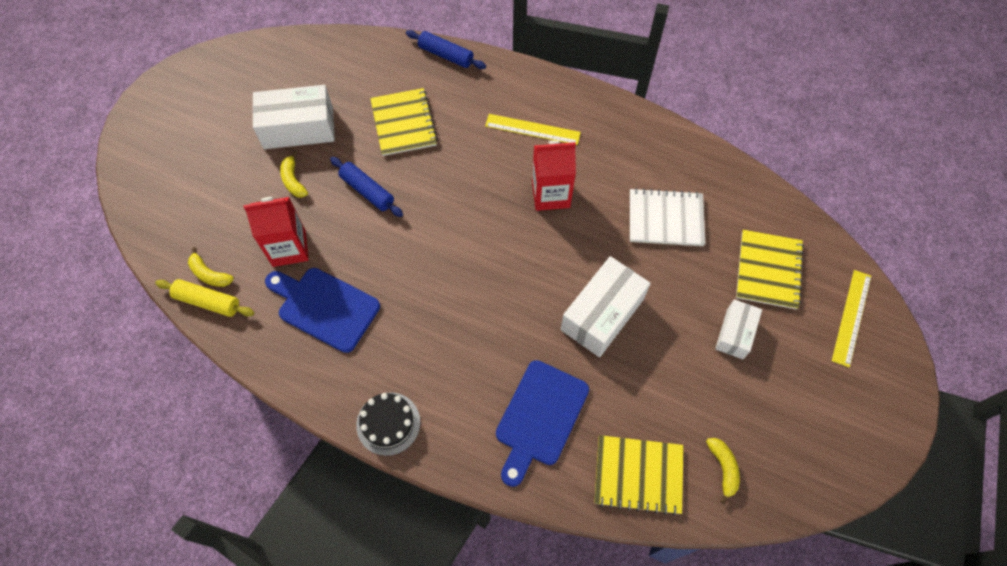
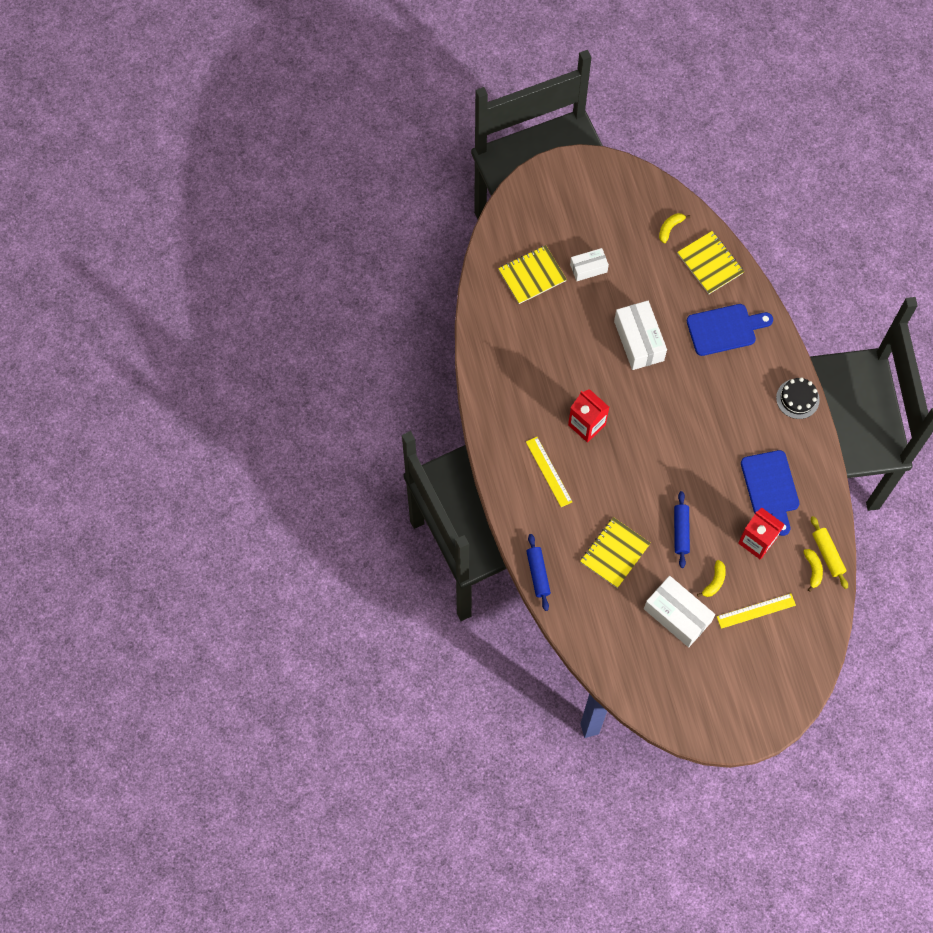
camera: 130 degrees left, 5 degrees up
white box [560,256,651,357] -> white box turned 75 degrees clockwise [614,301,667,370]
white notebook [630,188,705,246] -> none
yellow ruler [832,270,871,368] -> yellow ruler moved to [717,593,796,629]

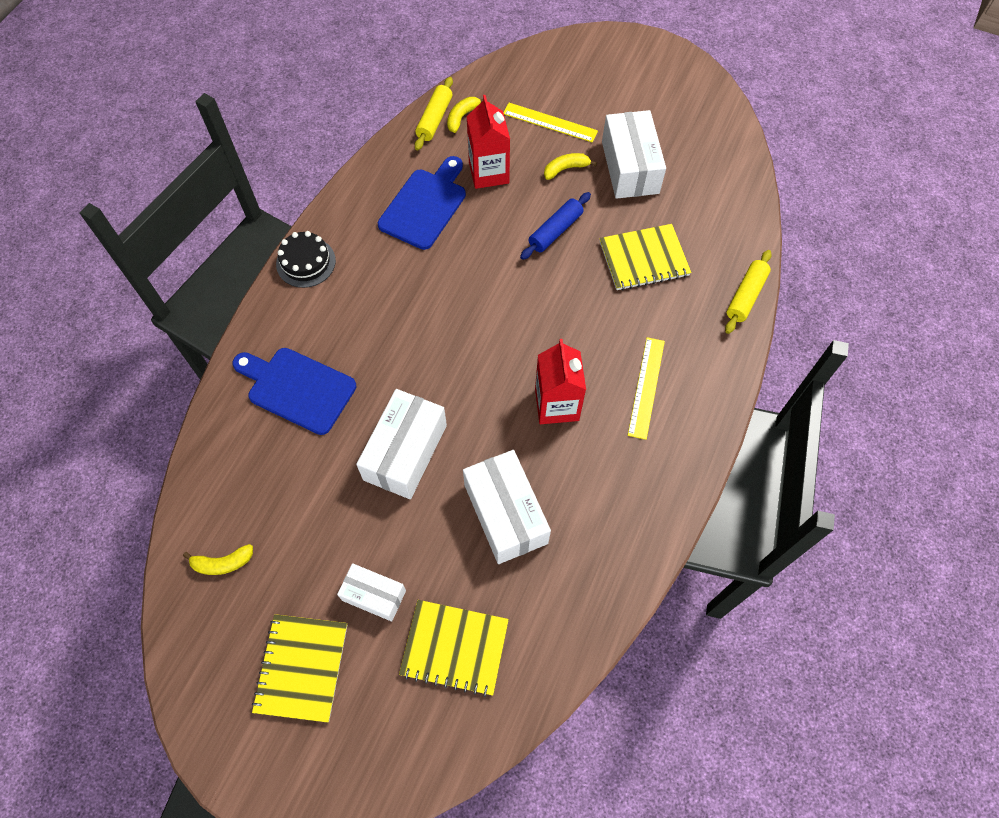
camera: 140 degrees left, 5 degrees down
blue rolling pin [526,534,551,611] -> yellow rolling pin [725,250,772,334]
yellow notebook [677,231,744,294] -> yellow notebook moved to [252,614,347,723]
none -> white box [463,450,551,564]

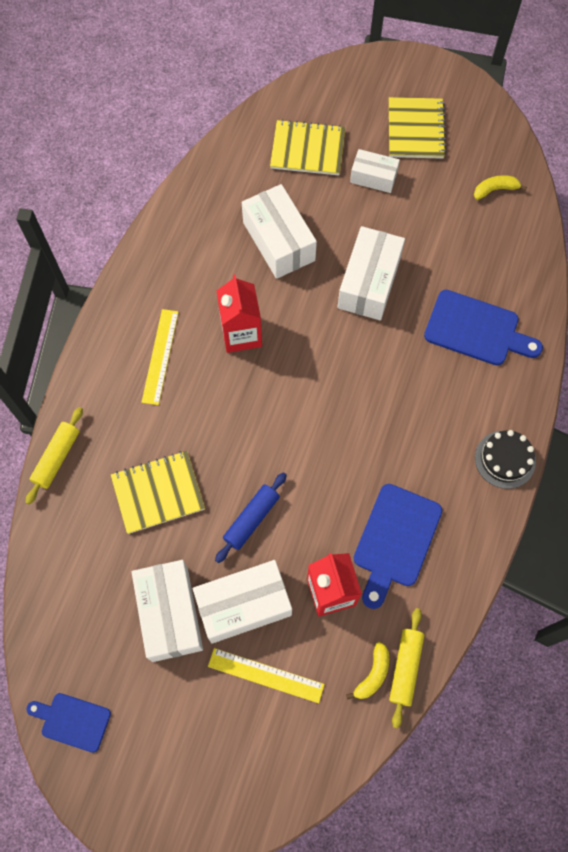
camera: 175 degrees right, 5 degrees up
yellow banana [544,153,597,180] -> white box [193,560,292,644]
none -> blue cutting board [26,693,111,753]

